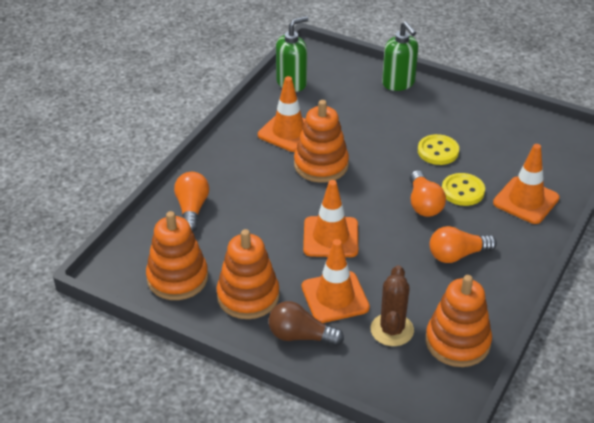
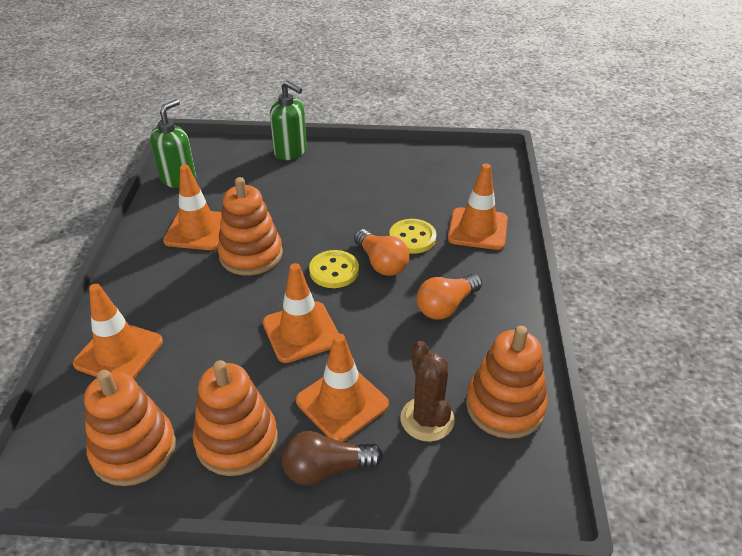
camera: 25 degrees left, 0 degrees up
orange light bulb [174,172,209,232] -> orange traffic cone [73,284,163,379]
yellow button [418,134,459,165] -> yellow button moved to [309,250,359,288]

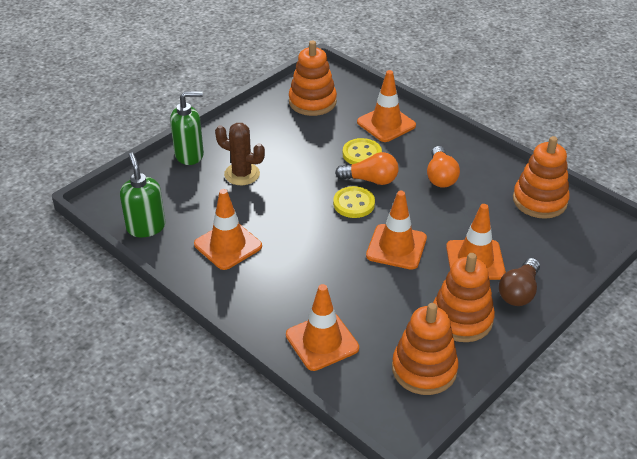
camera: 50 degrees left, 0 degrees up
orange stacking toy [217,177,283,276] -> orange stacking toy moved to [289,40,337,116]
brown cactus [400,341,455,442] -> brown cactus moved to [215,123,265,185]

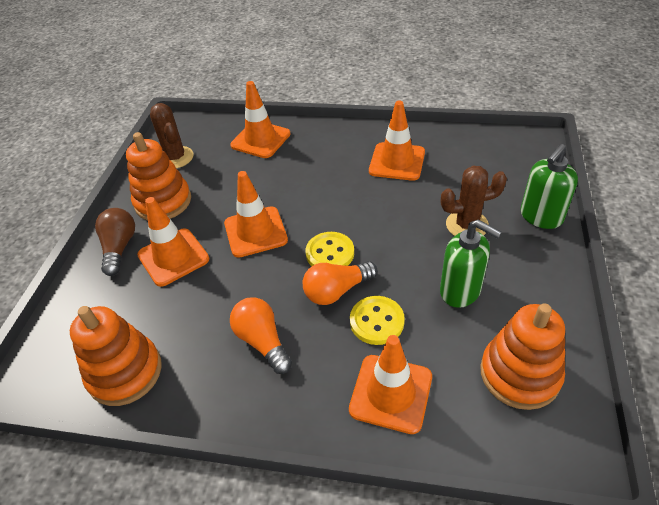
camera: 150 degrees right, 5 degrees up
green soap dispenser [120,152,166,237] -> green soap dispenser moved to [440,219,502,308]
orange stacking toy [392,303,459,395] -> brown cactus [150,103,193,168]

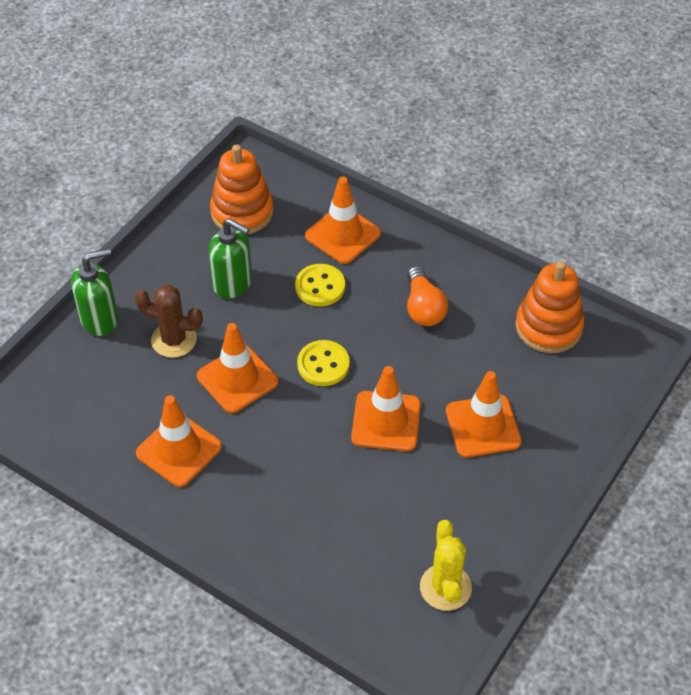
camera: 160 degrees left, 5 degrees up
brown light bulb [95,208,135,276] -> none
orange stacking toy [126,132,191,220] -> none
brown cactus [150,103,193,168] -> yellow cactus [420,520,472,611]
orange traffic cone [230,81,291,158] -> orange traffic cone moved to [197,323,278,413]
orange light bulb [303,261,377,305] -> none
green soap dispenser [440,219,502,308] -> green soap dispenser turned 150 degrees clockwise [208,218,252,299]

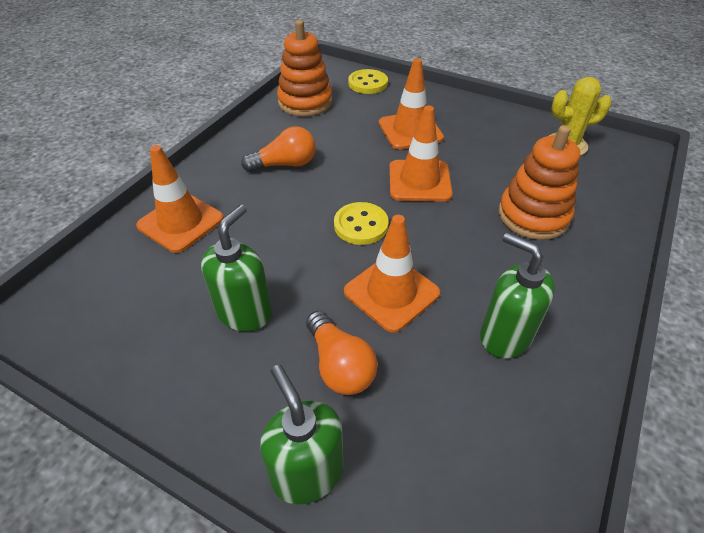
camera: 95 degrees left, 5 degrees down
brown cactus [134,285,203,358] -> orange light bulb [306,311,377,395]
orange traffic cone [136,395,222,487] -> green soap dispenser [480,232,555,359]
orange stacking toy [210,144,274,234] -> orange stacking toy moved to [499,125,580,240]
yellow button [295,264,345,306] -> yellow button moved to [348,69,388,94]

